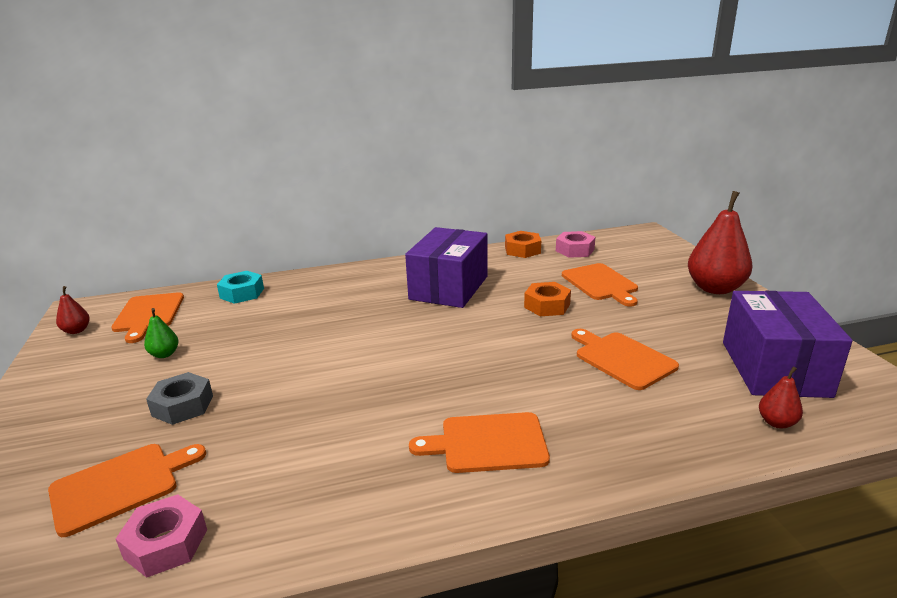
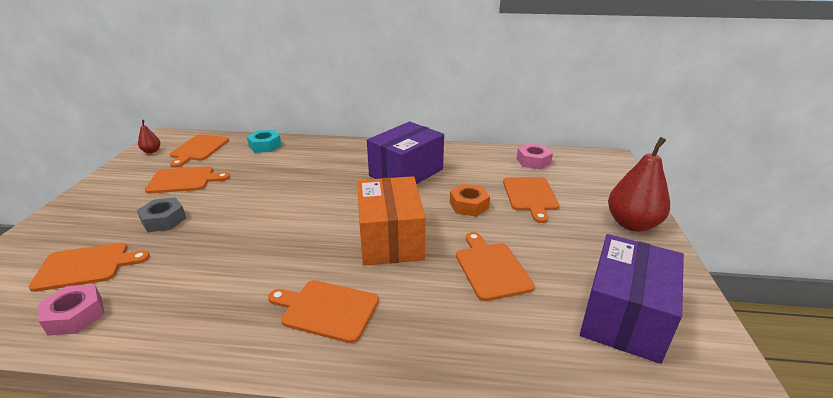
camera: 20 degrees right, 5 degrees up
green pear [144,308,178,358] -> orange cutting board [145,166,230,194]
orange nut [505,231,541,258] -> none
red pear [759,366,803,429] -> none
none -> orange box [357,176,426,266]

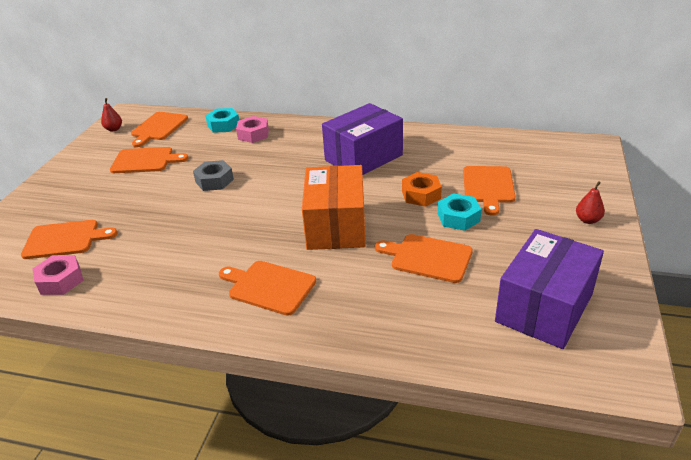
camera: 10 degrees right, 5 degrees up
grey nut [137,197,186,232] -> grey nut moved to [193,160,234,191]
orange cutting board [456,232,535,301] -> orange cutting board turned 60 degrees counterclockwise [375,234,473,283]
pink nut [517,143,553,170] -> pink nut moved to [236,116,269,143]
red pear [608,137,670,232] -> red pear [576,181,605,224], size x0.46
none -> turquoise nut [438,193,482,231]

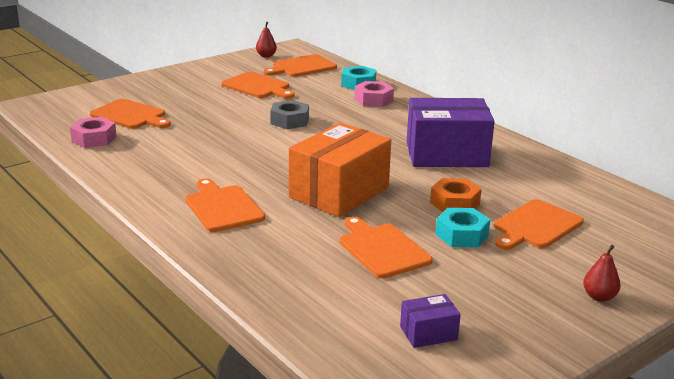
camera: 35 degrees right, 10 degrees down
purple box [495,229,604,349] -> purple box [400,294,461,348], size x0.44

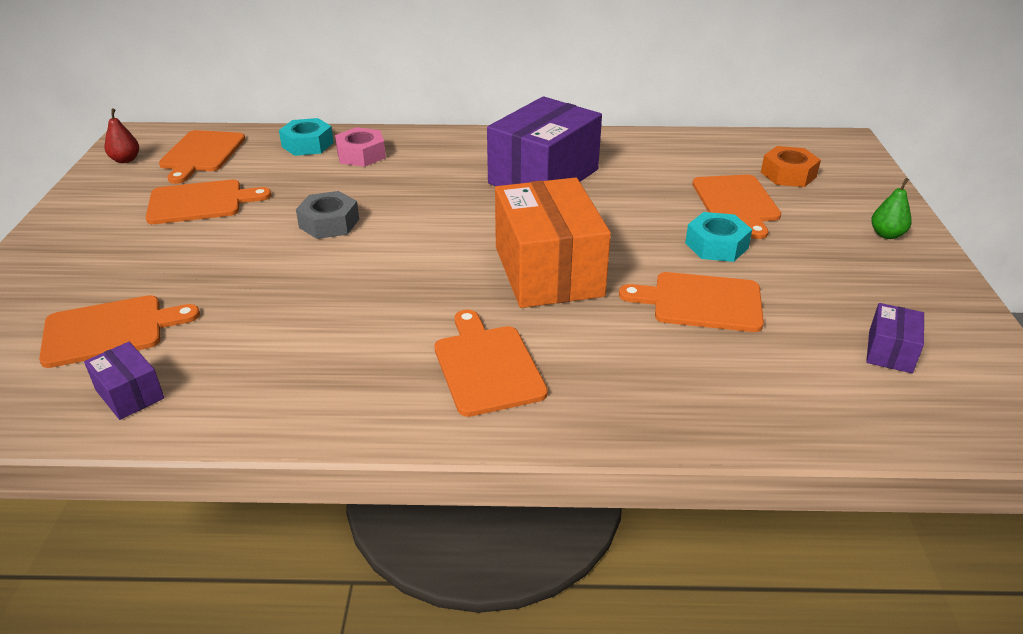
camera: 50 degrees left, 10 degrees up
pink nut [70,117,117,148] -> purple box [84,342,164,420]
orange cutting board [186,178,265,232] -> orange cutting board turned 60 degrees clockwise [434,310,548,417]
orange nut [430,178,482,212] -> orange nut moved to [761,146,821,187]
red pear [583,245,621,302] -> green pear [871,178,912,239]

